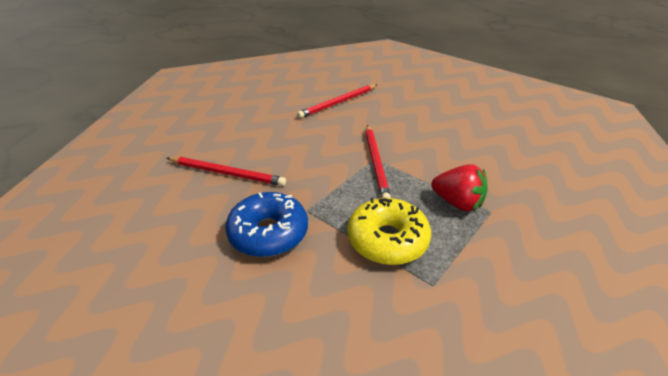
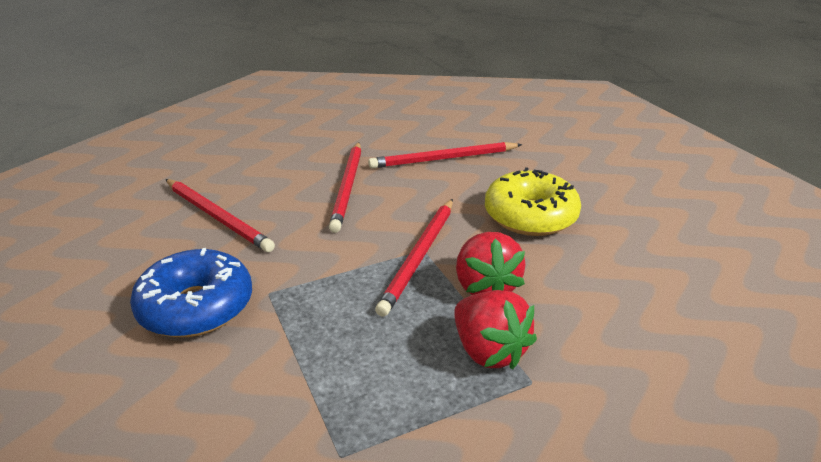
camera: 25 degrees right, 5 degrees down
yellow donut [347,198,431,265] -> yellow donut moved to [485,167,581,236]
none -> red pencil [329,142,361,233]
none -> red strawberry [456,232,525,295]

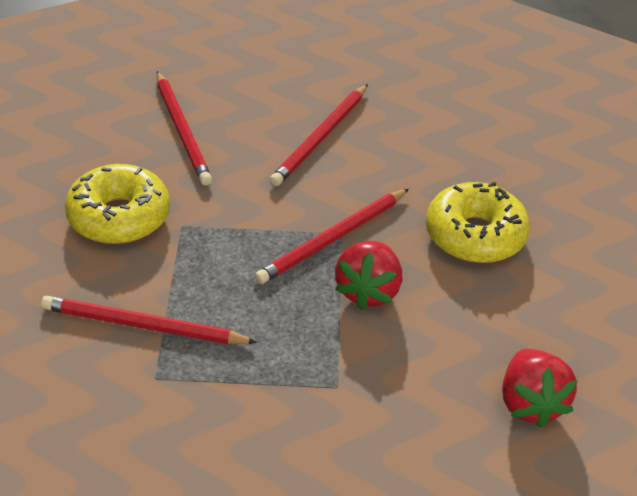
camera: 25 degrees right, 10 degrees up
blue donut [130,248,252,337] -> yellow donut [65,164,170,244]
red pencil [368,142,522,168] -> red pencil moved to [41,296,257,344]
red strawberry [454,290,537,369] -> red strawberry moved to [502,349,578,428]

